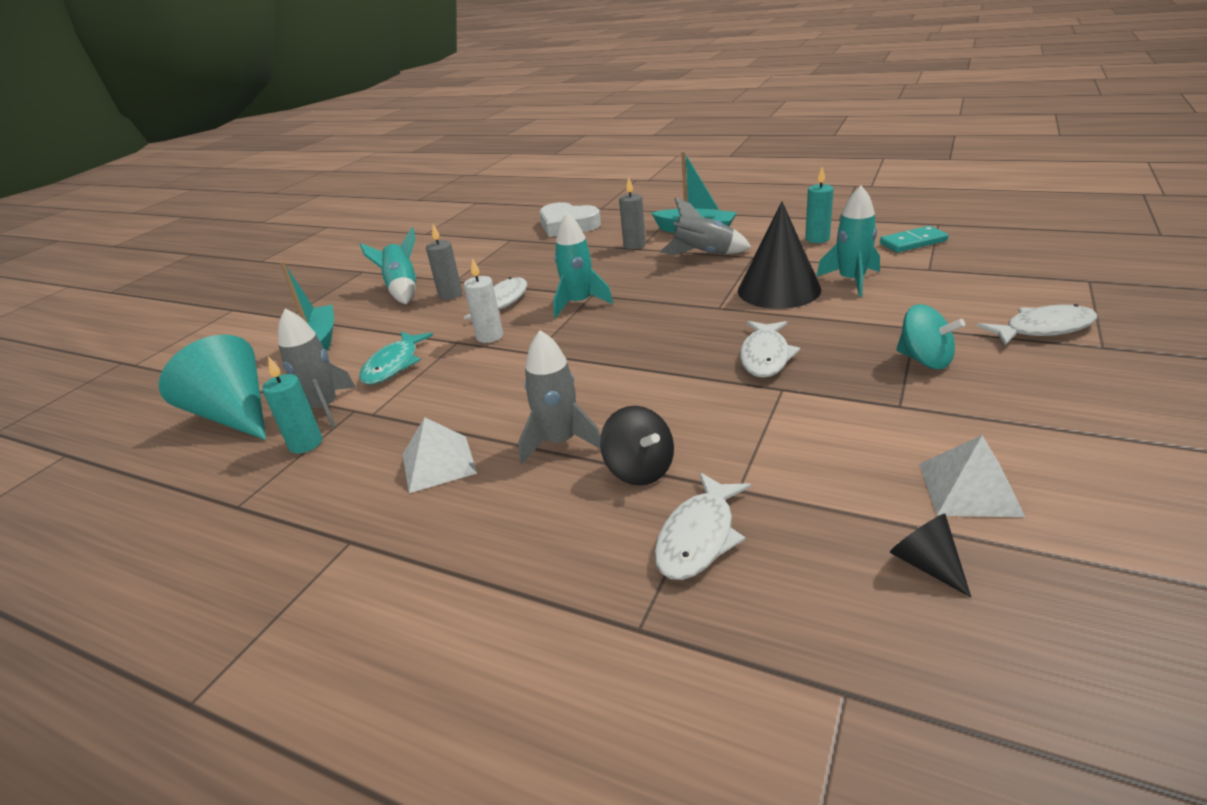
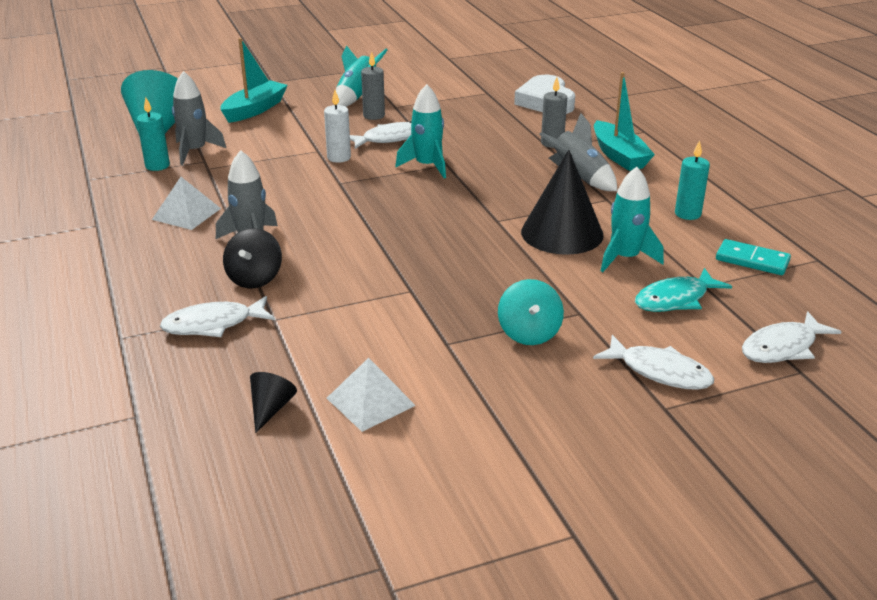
camera: 40 degrees right, 0 degrees up
turquoise fish [359,332,433,385] -> turquoise fish moved to [635,268,732,312]
white fish [740,321,800,378] -> white fish moved to [742,311,841,363]

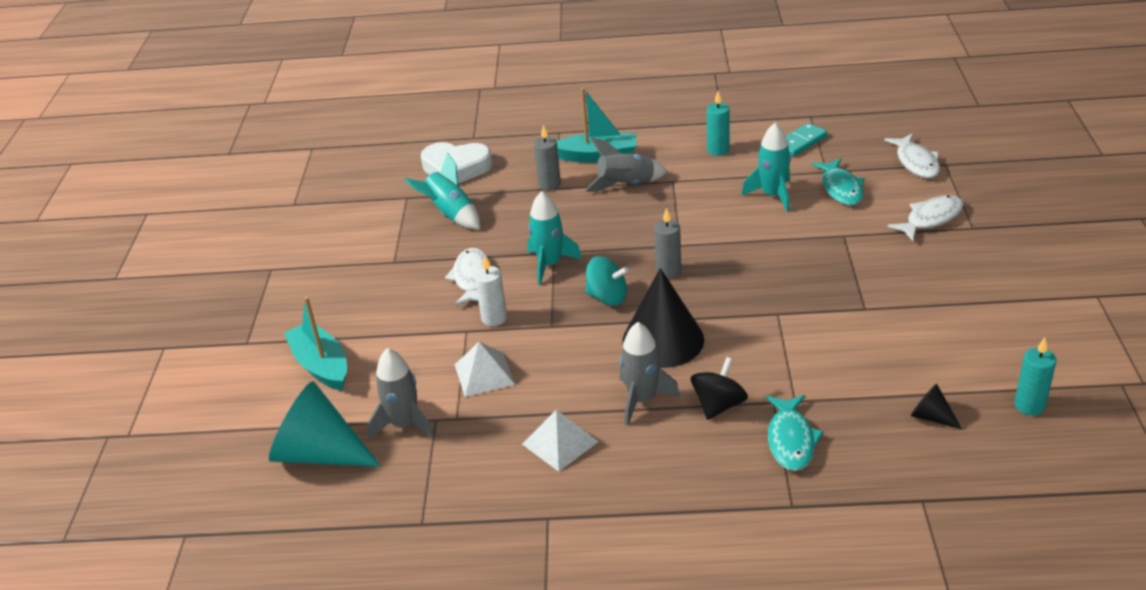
camera: 65 degrees left, 5 degrees up
turquoise candle [137,97,170,171] -> turquoise candle moved to [1014,337,1056,415]
white fish [160,296,275,337] -> turquoise fish [766,395,823,471]
black spinning top [223,228,282,288] -> black spinning top turned 90 degrees counterclockwise [691,357,748,420]
white pyramid [327,358,416,432] -> white pyramid moved to [455,342,515,397]
turquoise rocket [336,46,388,107] -> turquoise rocket moved to [405,153,480,229]
grey candle [361,51,385,120] -> grey candle moved to [654,208,681,278]
turquoise spinning top [498,279,564,345] -> turquoise spinning top moved to [586,256,629,306]
black cone [521,150,604,255] -> black cone moved to [622,268,704,368]

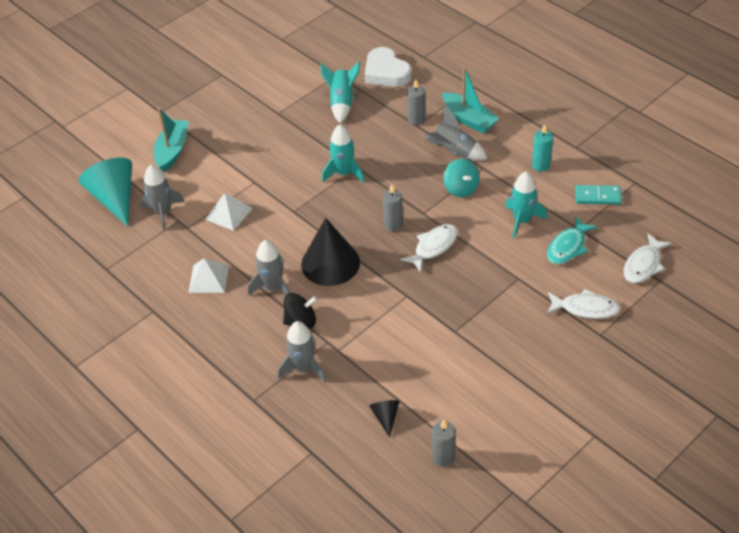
camera: 45 degrees right, 10 degrees up
white fish [445,248,490,306] -> white fish moved to [400,224,458,272]
white candle [474,255,507,326] -> none
turquoise spinning top [586,256,629,306] -> turquoise spinning top moved to [444,159,479,197]
turquoise fish [766,395,823,471] -> grey rocket [278,321,327,382]
turquoise candle [1014,337,1056,415] -> grey candle [432,420,456,467]

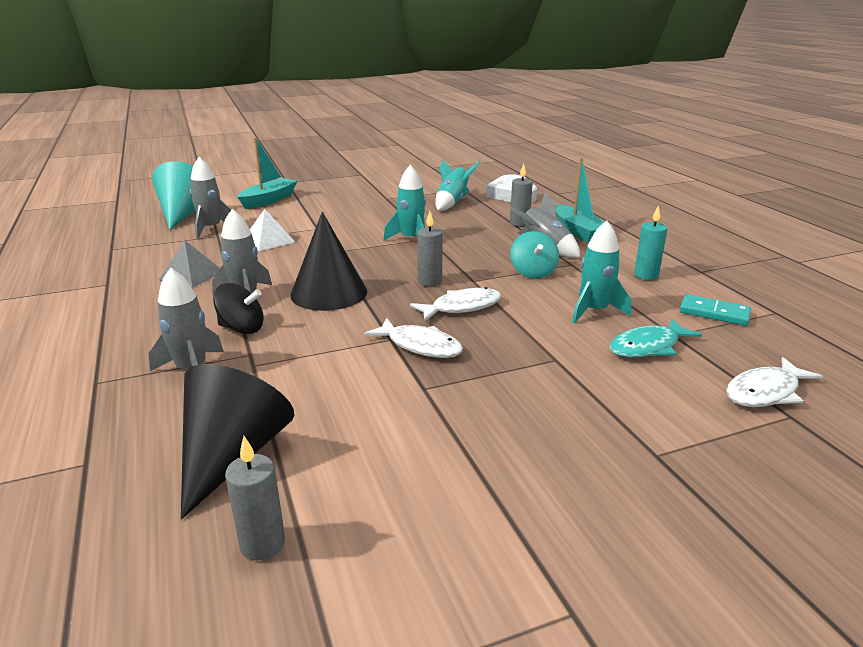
camera: 20 degrees right, 20 degrees down
white pyramid [188,258,229,293] -> grey pyramid [159,240,220,288]
black cone [369,400,399,437] -> black cone [181,364,294,519], size x2.17
white fish [546,289,620,319] -> white fish moved to [364,318,463,358]

